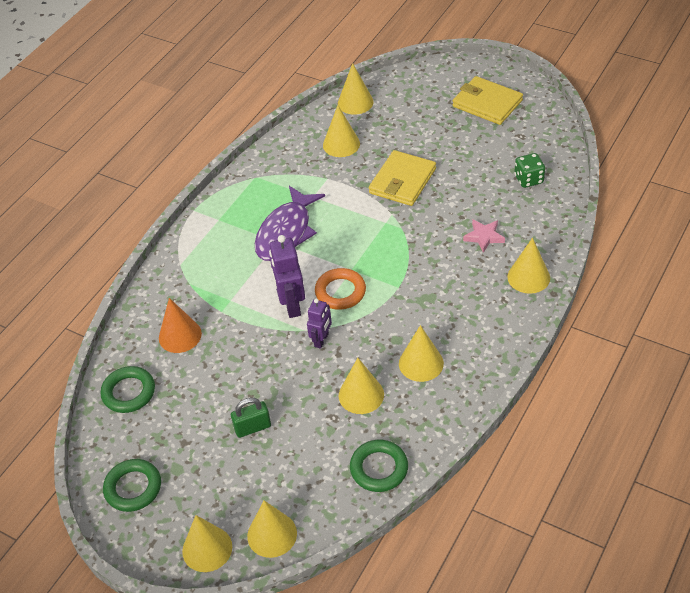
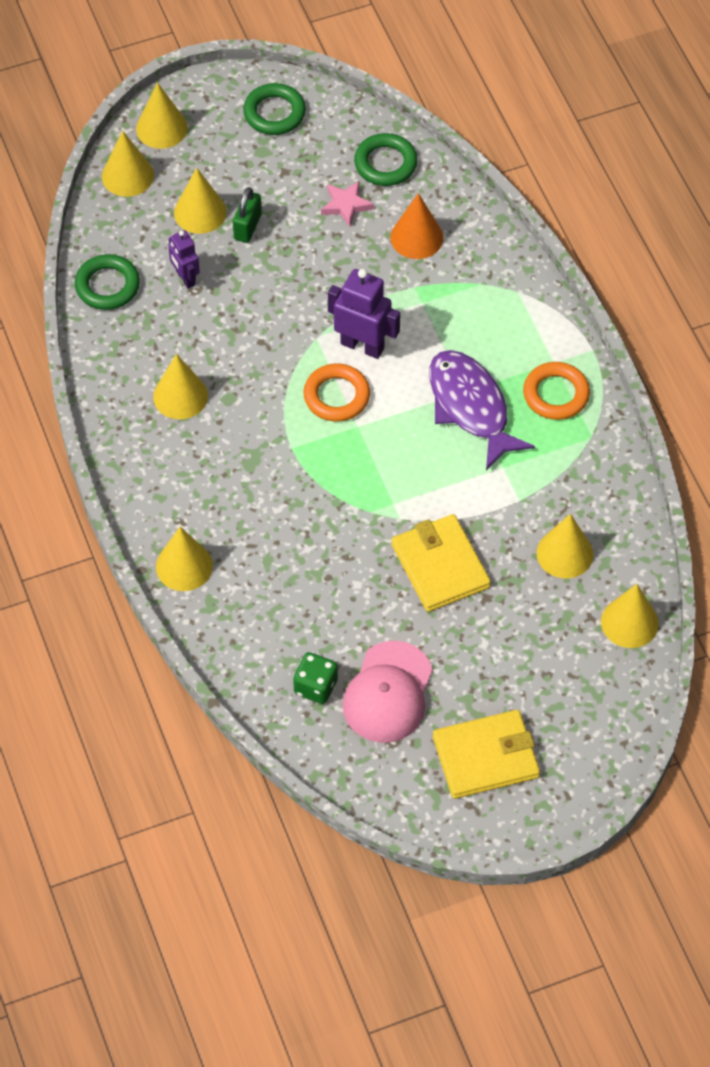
camera: 125 degrees right, 10 degrees up
purple robot [307,299,332,349] -> purple robot moved to [168,230,200,289]
yellow cone [339,358,384,414] -> yellow cone moved to [174,168,227,234]
pink star [463,219,505,253] -> pink star moved to [321,180,374,227]
none -> pink cap [343,641,433,743]
none -> orange ring [523,362,590,420]

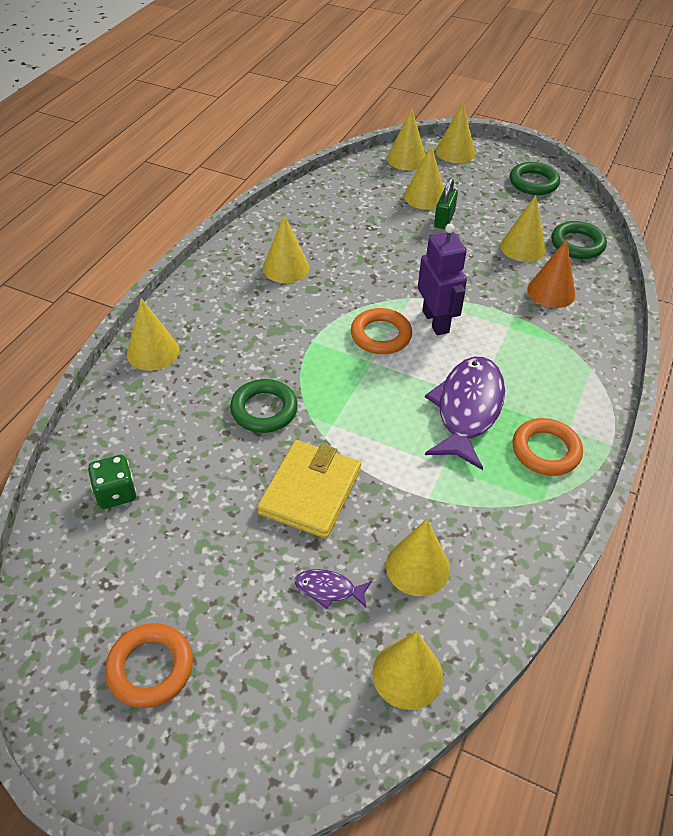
camera: 45 degrees right, 10 degrees down
green ring [75,254,140,310] -> green ring moved to [230,379,298,433]
purple robot [168,230,200,289] -> none
green padlock [233,187,262,243] -> green padlock turned 45 degrees counterclockwise [434,178,458,229]
pink star [321,180,374,227] -> yellow cone [500,195,546,262]
pink cap [343,641,433,743] -> none
yellow wallet [433,710,540,799] -> orange ring [105,623,193,708]
none -> purple fish [295,569,372,609]

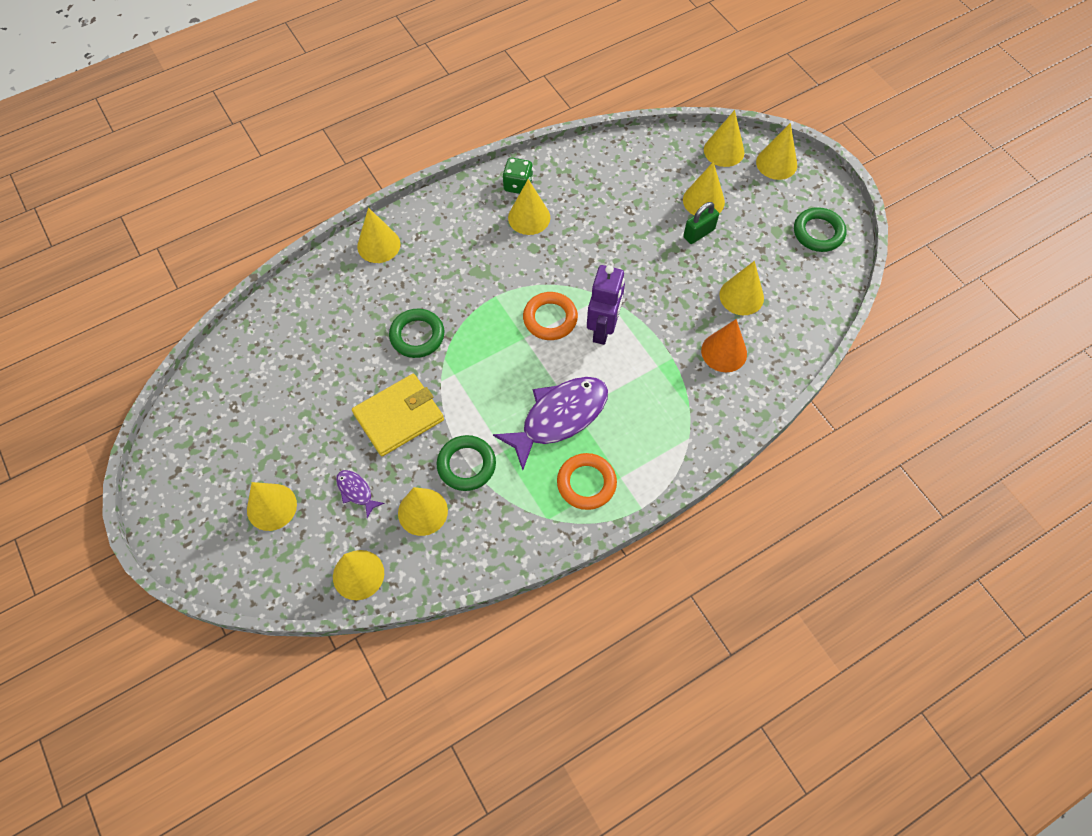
camera: 35 degrees right, 15 degrees up
green dice [88,455,136,509] -> green dice moved to [502,158,533,194]
orange ring [105,623,193,708] -> none
green ring [551,221,607,259] -> green ring moved to [437,435,496,491]
none -> yellow cone [247,482,297,531]

